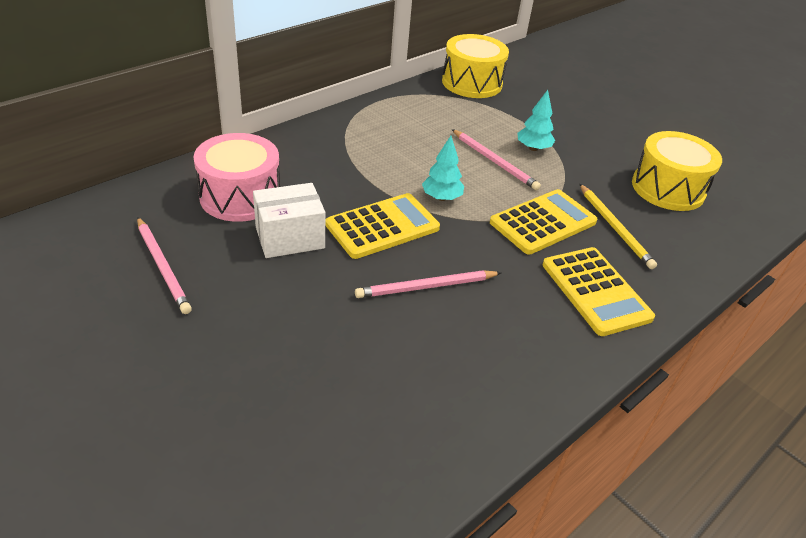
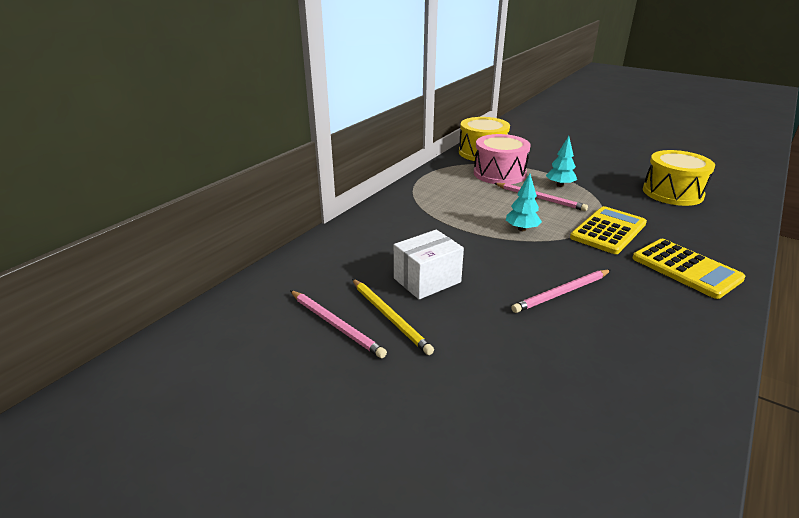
camera: 10 degrees left, 10 degrees down
pink drum [193,133,280,222] -> pink drum moved to [474,134,531,184]
yellow calculator [325,193,440,259] -> none
yellow pencil [580,184,657,269] -> yellow pencil moved to [352,279,434,355]

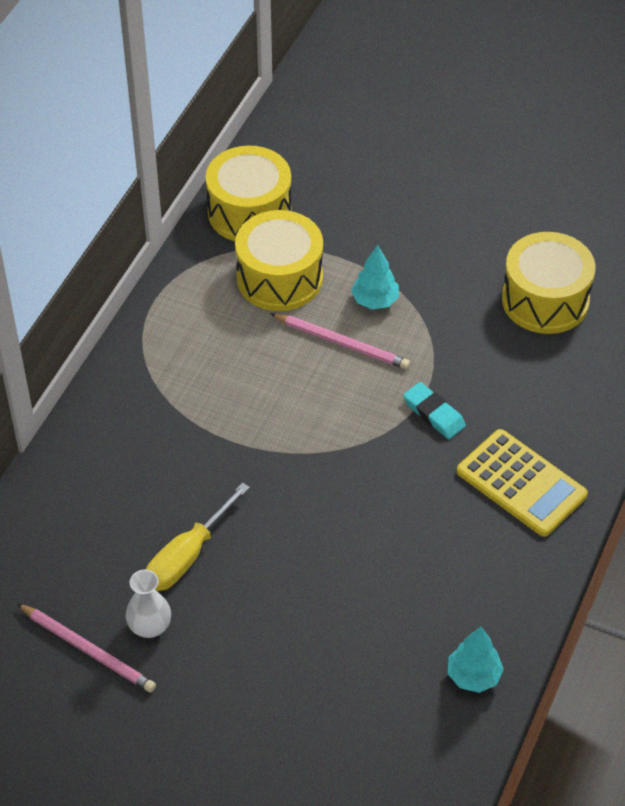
camera: 10 degrees left, 20 degrees up
yellow pencil [352,279,434,355] -> white vase [126,570,171,638]
white box [394,230,464,300] -> yellow screwdriver [146,483,250,591]
pink drum [474,134,531,184] -> yellow drum [235,210,323,311]
turquoise tree [506,174,542,231] -> turquoise tree moved to [448,627,504,693]
pink pencil [511,270,611,313] -> none
yellow calculator [570,206,647,254] -> turquoise eraser [403,382,466,439]

